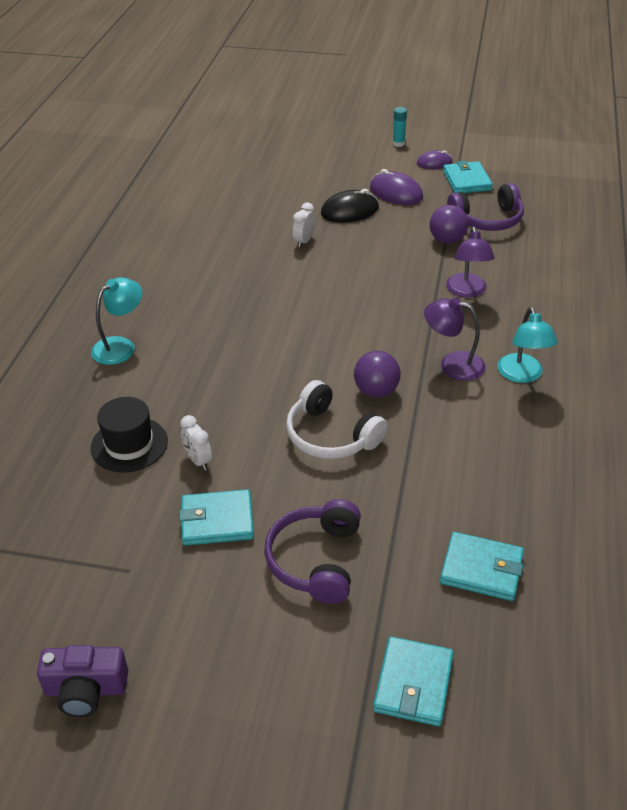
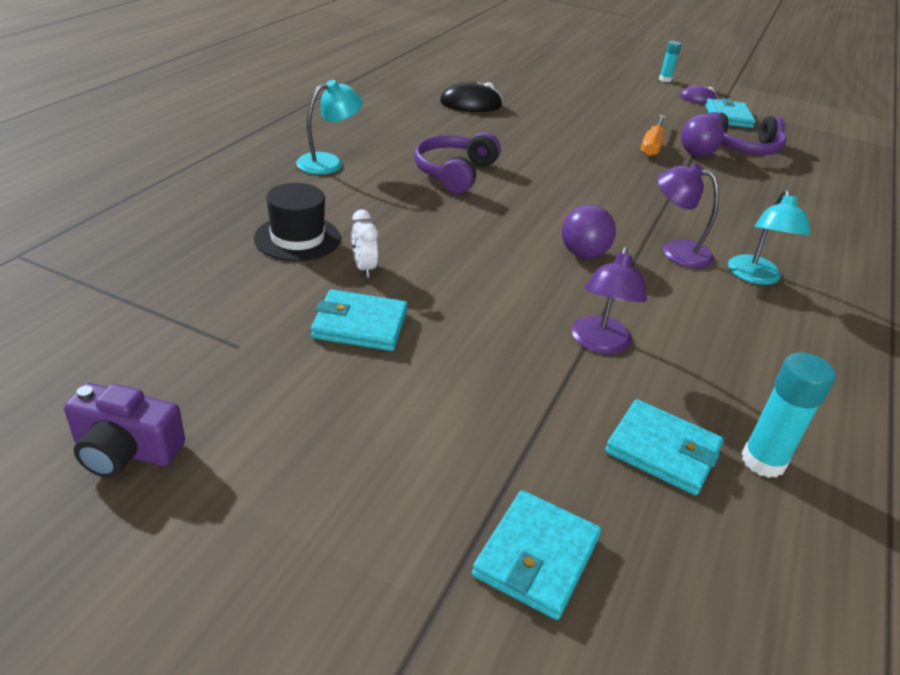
camera: 10 degrees right, 5 degrees down
purple headphones [264,499,361,604] -> purple headphones moved to [414,132,501,193]
white headphones [286,380,387,459] -> none
white clock [293,202,315,247] -> none
black mouse [321,189,379,223] -> black mouse moved to [440,81,503,112]
purple mouse [370,169,423,205] -> none
purple lamp [446,227,495,298] -> purple lamp moved to [572,246,647,354]
none -> orange screwdriver [641,115,666,157]
none -> turquoise glue stick [742,352,836,478]

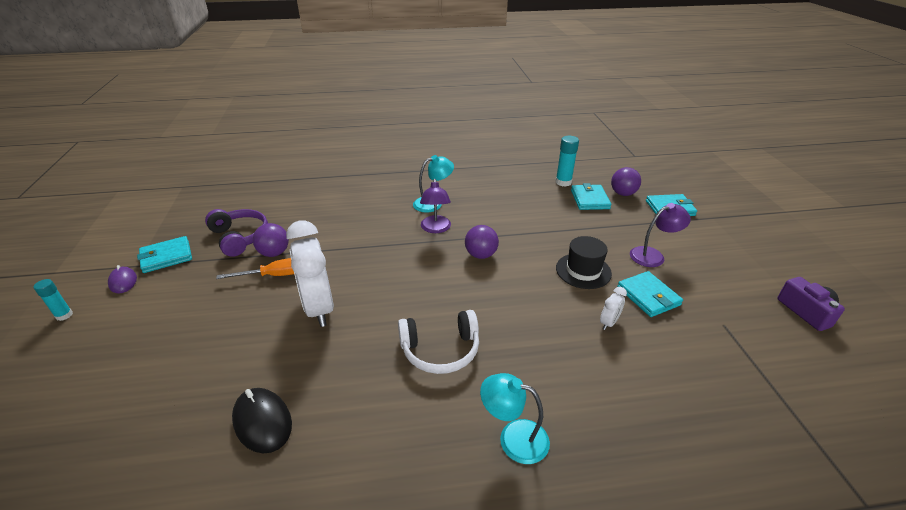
camera: 120 degrees left, 0 degrees up
black hat [254,183,341,261] -> black hat moved to [556,236,612,289]
purple headphones [414,132,501,193] -> white headphones [398,310,479,374]
purple lamp [572,246,647,354] -> purple lamp moved to [630,203,691,267]
none -> white clock [286,220,334,327]
none -> purple ball [611,167,641,196]

